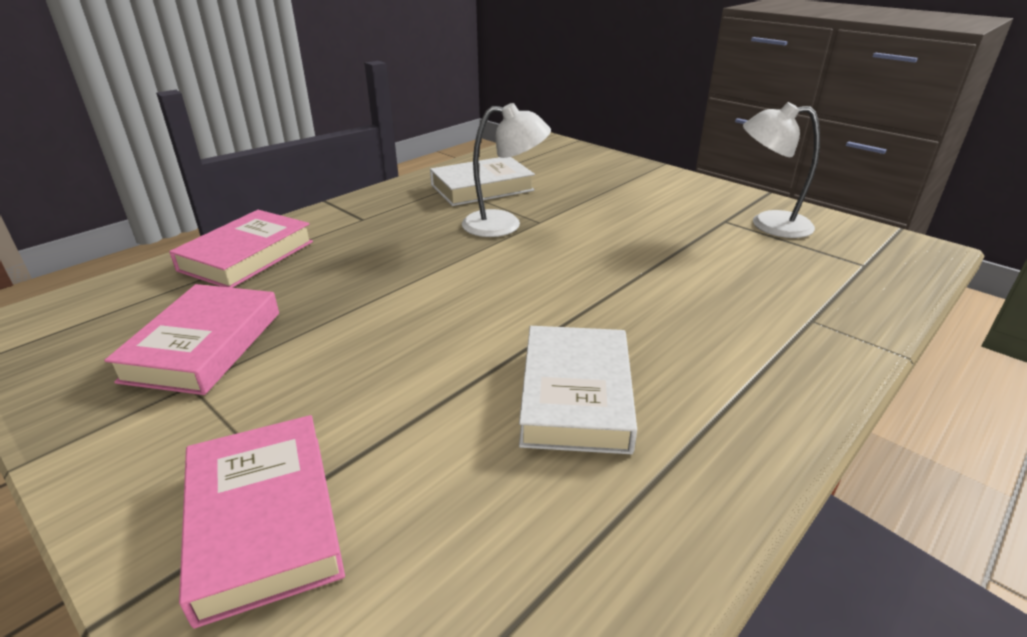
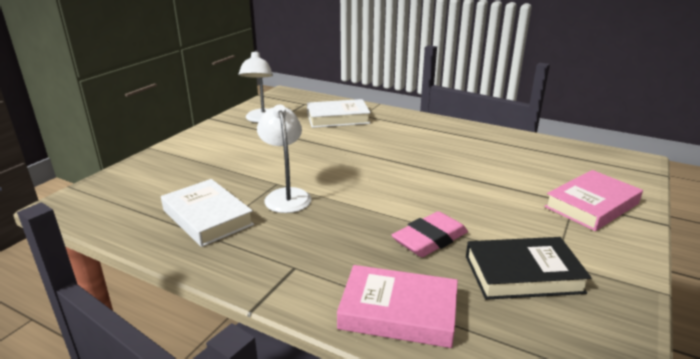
camera: 105 degrees left, 5 degrees down
pink book [104,284,279,395] -> black book [466,237,592,300]
white book [519,326,637,454] -> white book moved to [307,99,371,128]
none -> pink eraser [391,211,468,257]

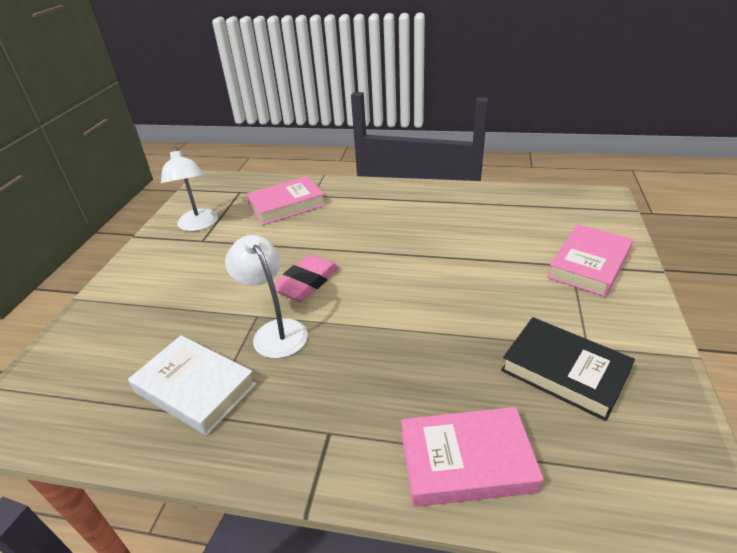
camera: 15 degrees left, 10 degrees up
white book [307,99,371,128] -> pink book [246,176,326,225]
pink eraser [391,211,468,257] -> pink eraser moved to [274,255,339,302]
black book [466,237,592,300] -> black book turned 60 degrees clockwise [501,317,635,421]

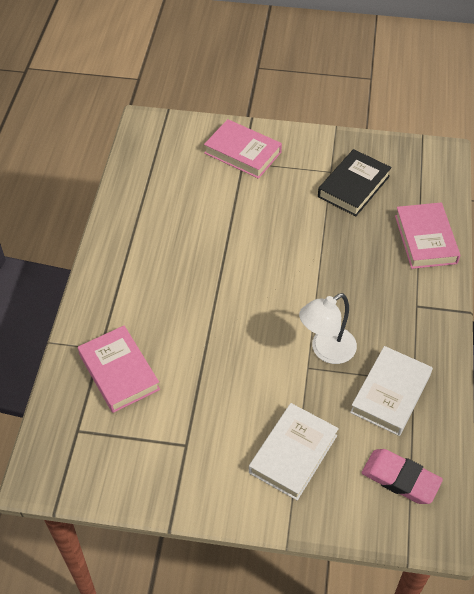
camera: 95 degrees left, 15 degrees up
white lamp [161,147,218,231] -> none
pink eraser [274,255,339,302] -> pink eraser moved to [362,449,443,504]
none -> white book [249,403,339,500]

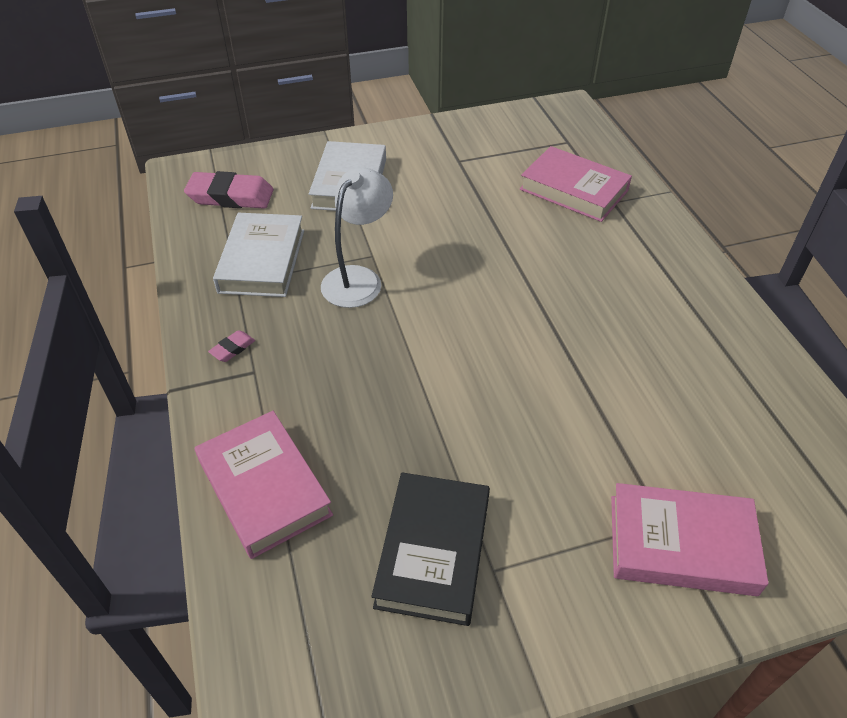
camera: 155 degrees right, 5 degrees down
none -> pink eraser [208,330,255,362]

